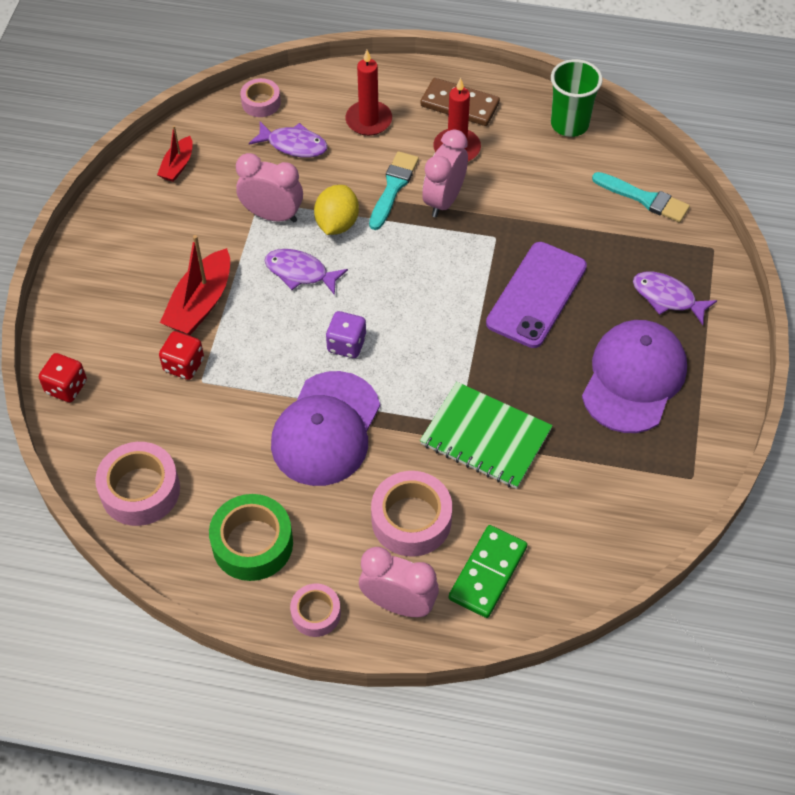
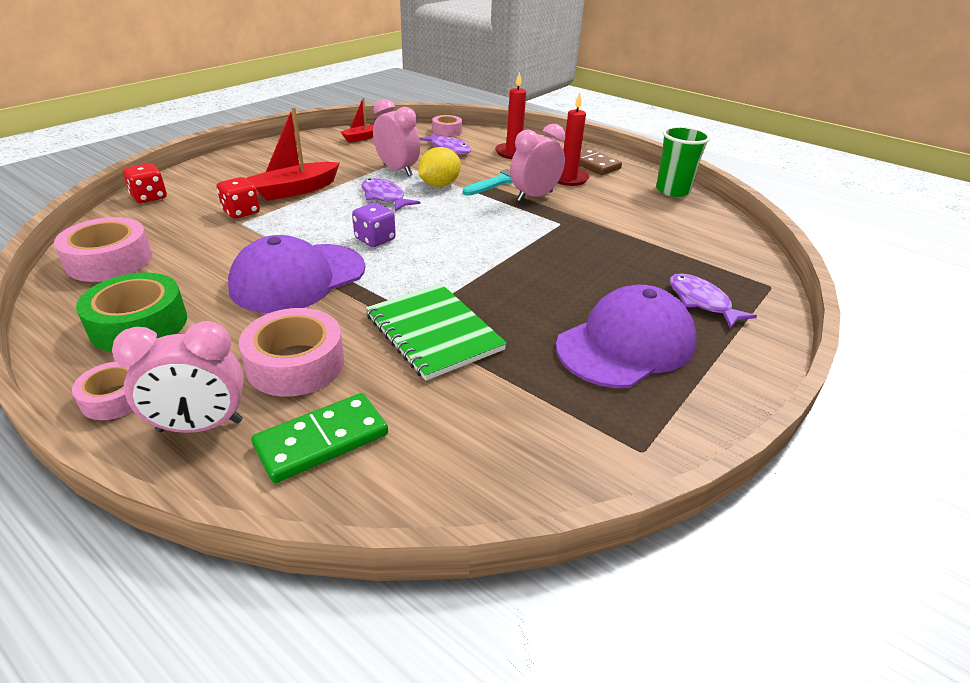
camera: 25 degrees right, 20 degrees down
pink clock [359,547,439,617] -> pink clock turned 120 degrees clockwise [112,321,244,433]
purple phone [486,242,587,348] -> none
turquoise brush [592,172,690,222] -> none

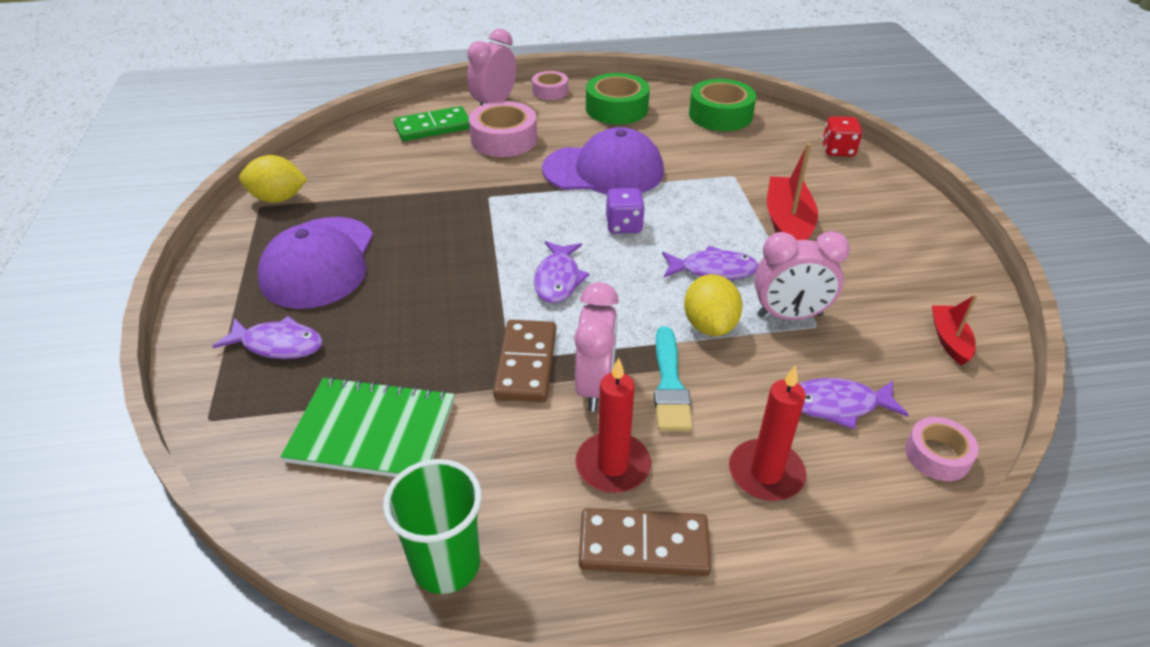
camera: 135 degrees right, 5 degrees up
pink tape [54,217,152,282] -> green tape [689,79,756,131]
red dice [217,177,260,219] -> none
purple cap [228,235,365,313] -> purple cap turned 90 degrees clockwise [542,127,664,194]
green domino [252,393,388,483] -> green domino turned 60 degrees clockwise [394,106,470,141]
green notebook [366,284,507,381] -> green notebook moved to [281,377,455,477]
none -> yellow lemon [239,155,307,203]
none -> brown domino [493,320,556,402]
none -> purple fish [534,241,589,303]

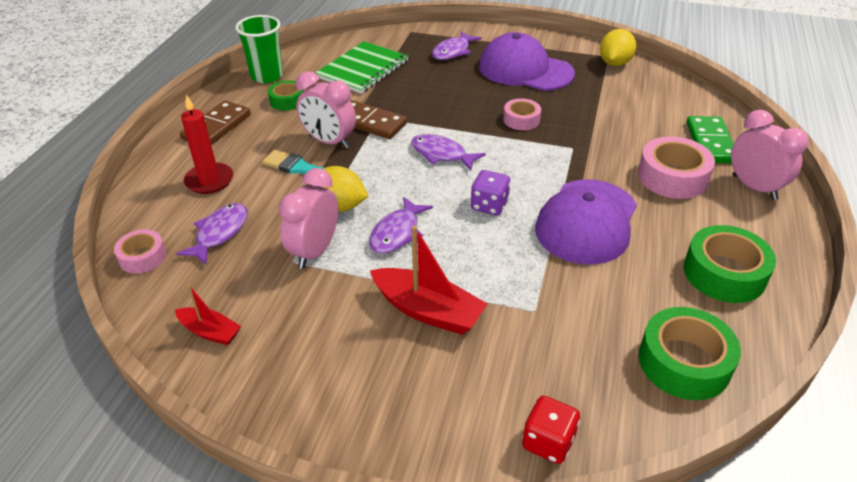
camera: 115 degrees right, 0 degrees up
pink tape [532,71,568,100] -> pink tape moved to [503,98,541,130]
red candle [575,358,651,493] -> none
none -> green tape [268,80,304,111]

